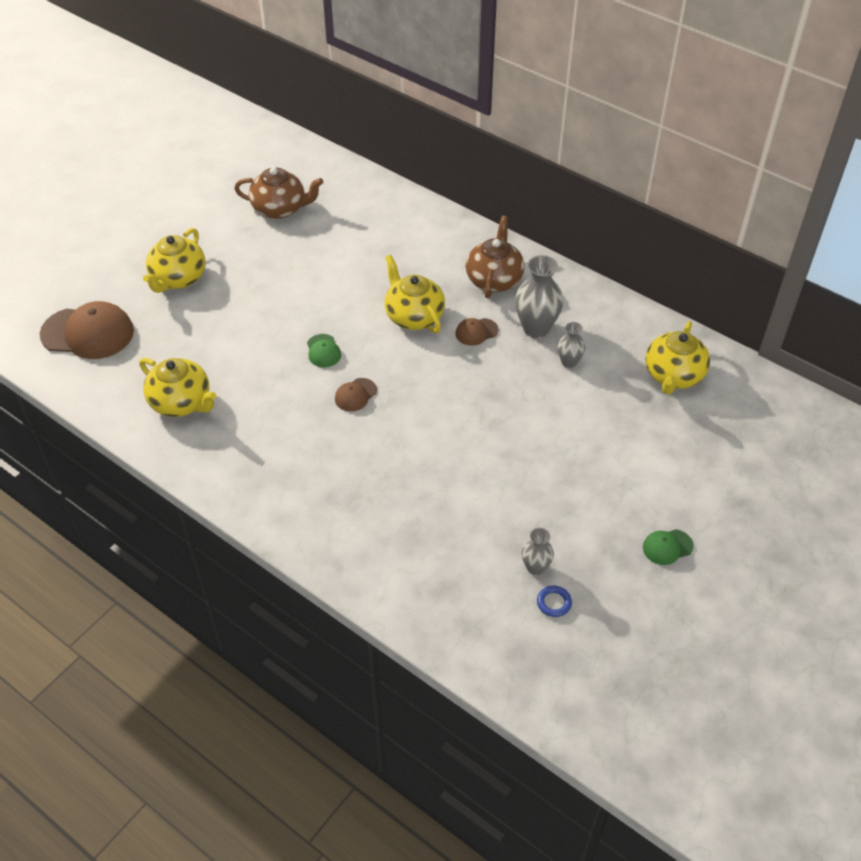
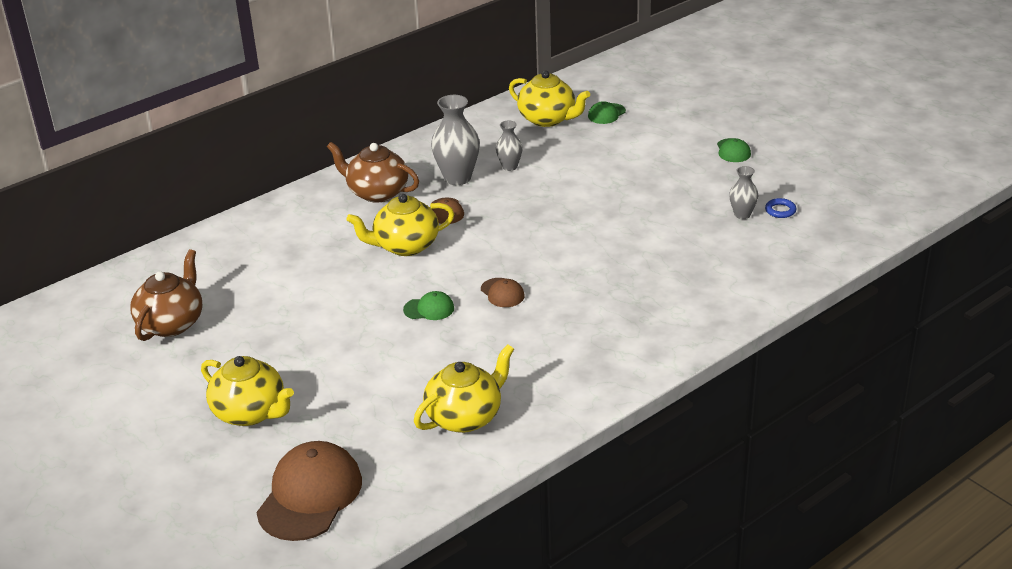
camera: 75 degrees left, 15 degrees down
none -> green cap [588,101,626,124]

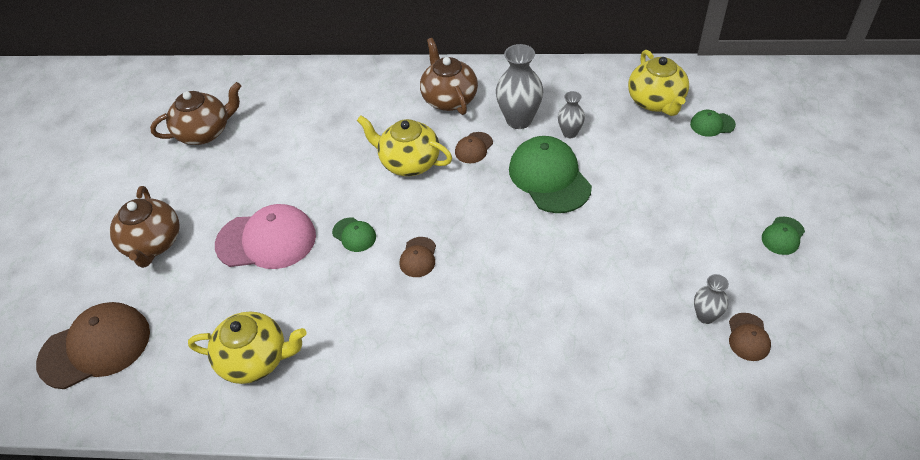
camera: 45 degrees right, 15 degrees up
yellow teapot [201,356,294,426] -> brown teapot [110,186,180,268]
blue ring [765,198,796,218] -> brown cap [729,313,771,361]
none -> pink cap [215,204,316,269]
none -> green cap [509,136,592,213]

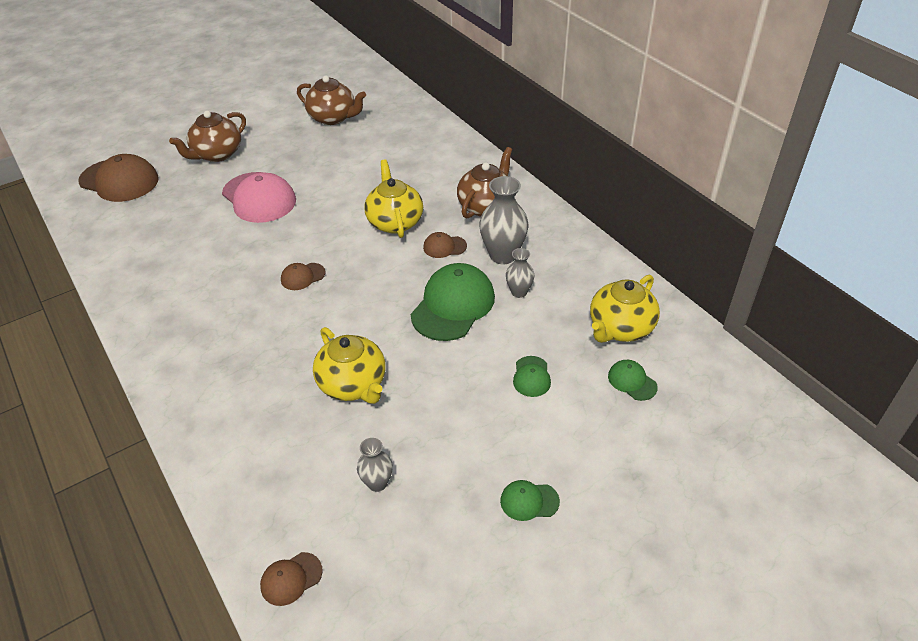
camera: 50 degrees right, 5 degrees down
yellow teapot [188,312,307,384] -> yellow teapot moved to [313,327,386,404]
green cap [332,217,376,252] -> green cap moved to [513,356,551,397]
brown cap [729,313,771,361] -> brown cap moved to [260,552,323,606]

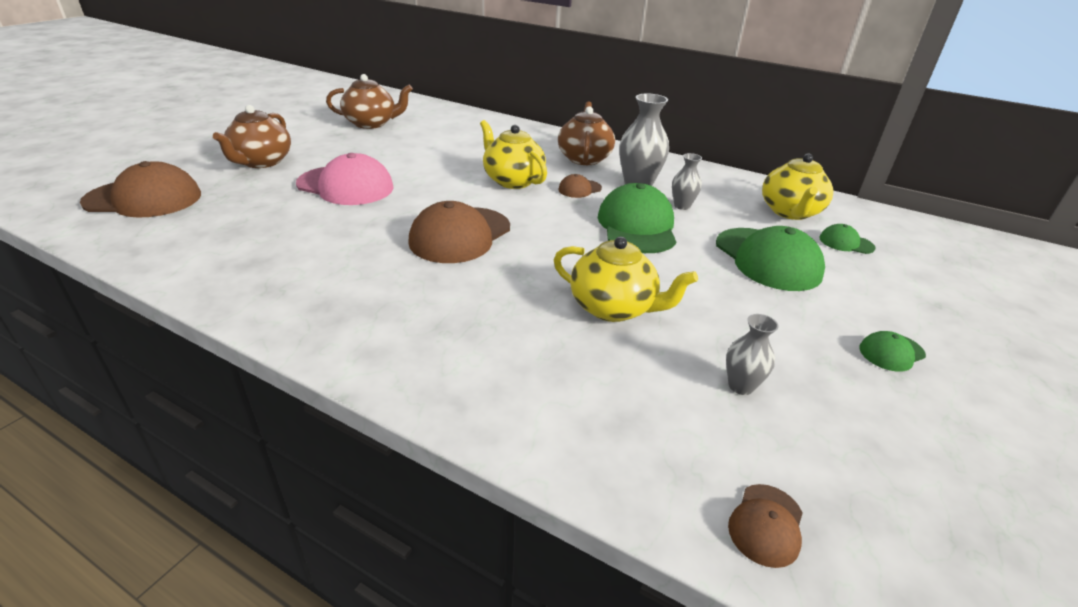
camera: 30 degrees left, 10 degrees down
brown cap [281,263,325,290] -> brown cap [408,201,510,263], size x2.10
green cap [513,356,551,397] -> green cap [716,226,825,291], size x2.10

